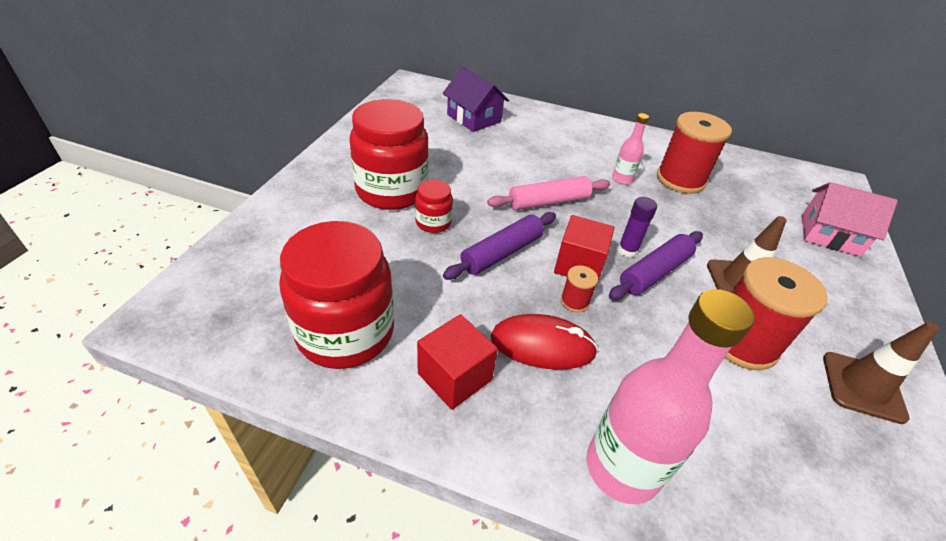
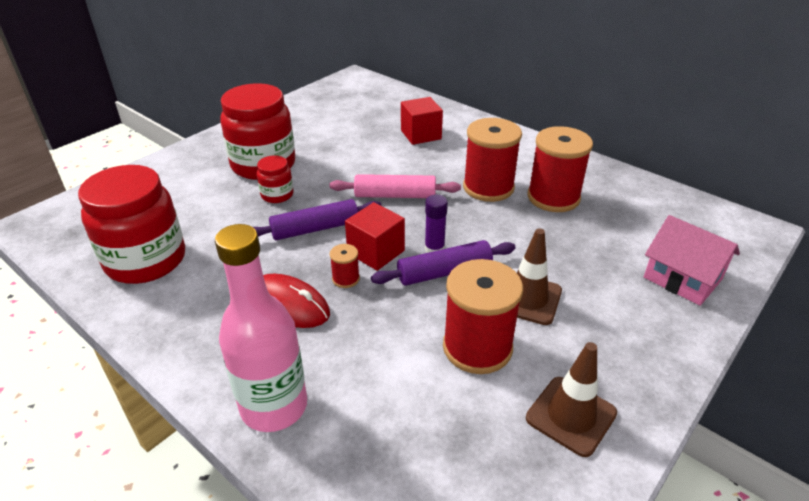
camera: 25 degrees right, 5 degrees down
red cube [417,314,498,410] -> red cube moved to [401,97,443,145]
purple house [443,67,509,132] -> none
pink bottle [612,113,649,185] -> red spool [463,118,522,202]

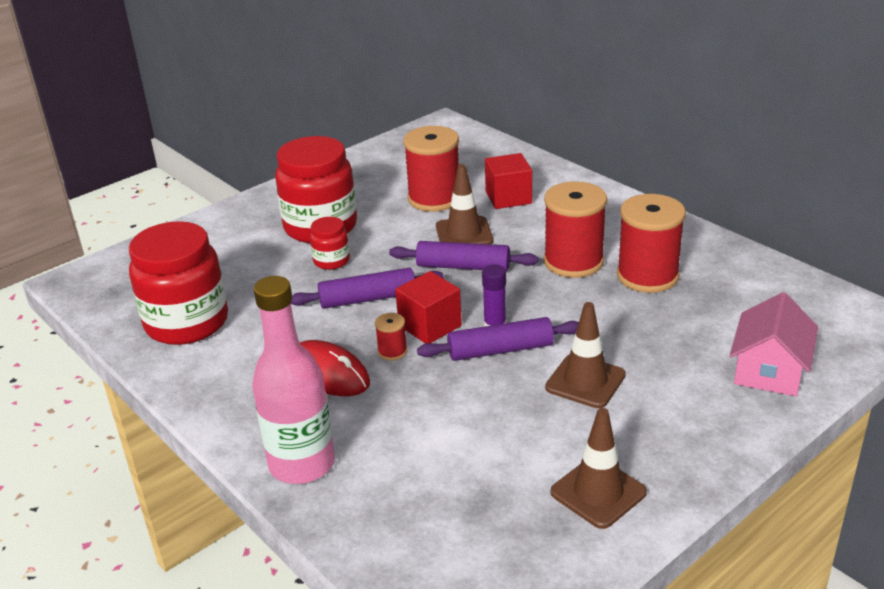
camera: 10 degrees right, 5 degrees down
pink rolling pin [329,174,461,198] -> purple rolling pin [389,241,538,271]
red spool [443,259,523,374] -> red spool moved to [403,126,459,212]
pink house [644,215,740,306] -> pink house turned 60 degrees clockwise [730,292,818,396]
none -> brown traffic cone [436,164,493,244]

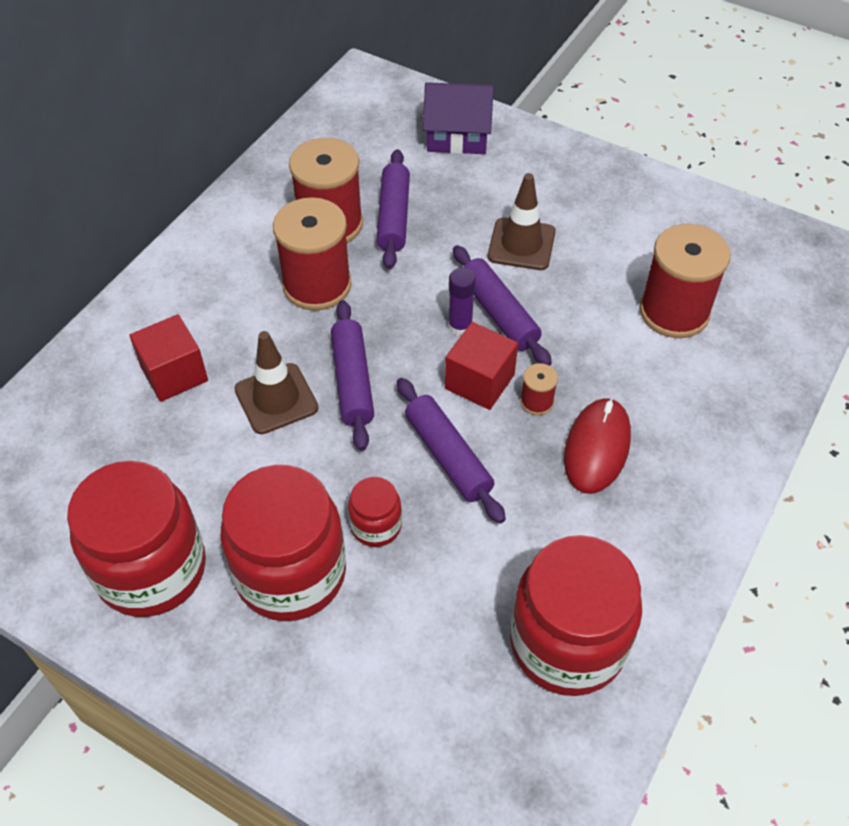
camera: 110 degrees left, 20 degrees up
pink bottle [253,276,335,484] -> none
red spool [403,126,459,212] -> red spool moved to [639,224,731,338]
brown traffic cone [551,408,647,529] -> none
pink house [730,292,818,396] -> purple house [423,82,494,154]
none -> red jar [67,461,206,617]
none -> purple rolling pin [376,149,410,269]

